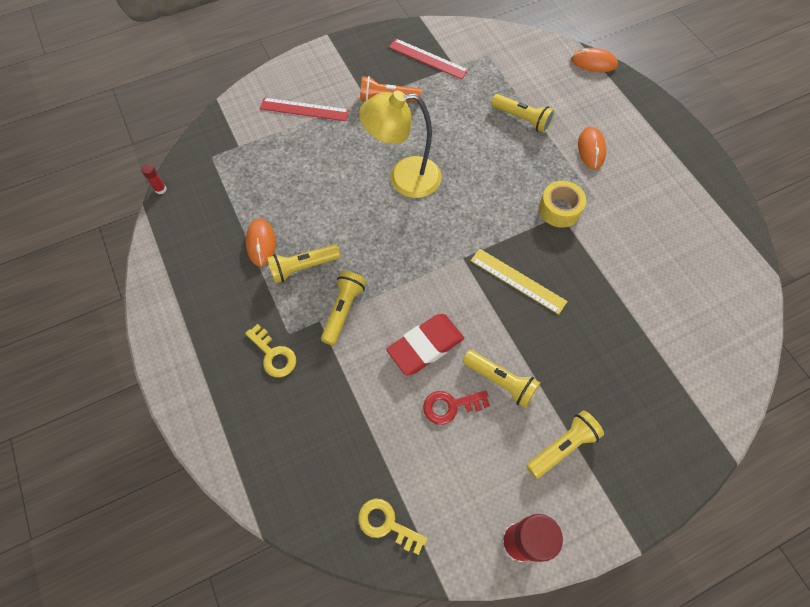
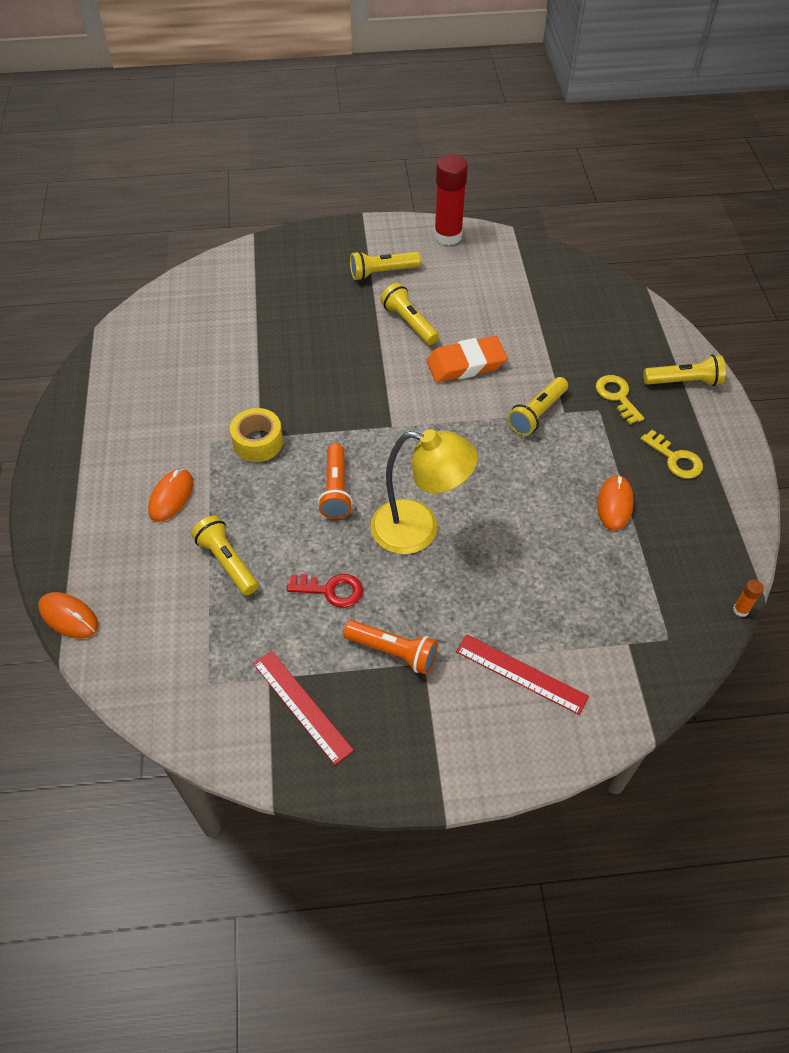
camera: 160 degrees left, 10 degrees down
red glue stick [141,164,167,194] -> orange glue stick [733,580,764,617]
yellow flashlight [267,244,341,283] -> yellow flashlight moved to [643,355,726,386]
yellow key [358,499,428,555] -> yellow key moved to [641,430,703,479]
red eraser [386,314,464,375] -> orange eraser [426,336,507,383]
red key [423,390,490,425] -> red key moved to [287,574,363,608]
yellow ruler [471,249,568,315] -> none
none -> orange flashlight [318,443,353,519]

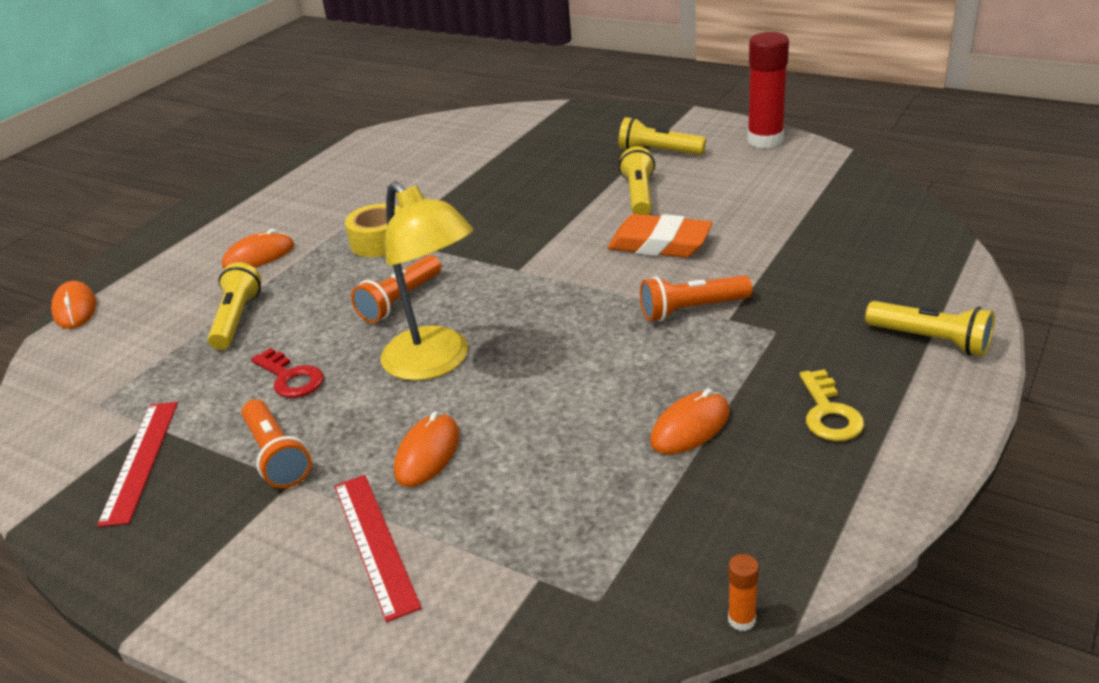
camera: 40 degrees right, 20 degrees down
yellow flashlight [507,377,568,436] -> orange flashlight [640,275,752,321]
yellow key [596,375,644,424] -> none
none -> orange mouse [394,411,459,487]

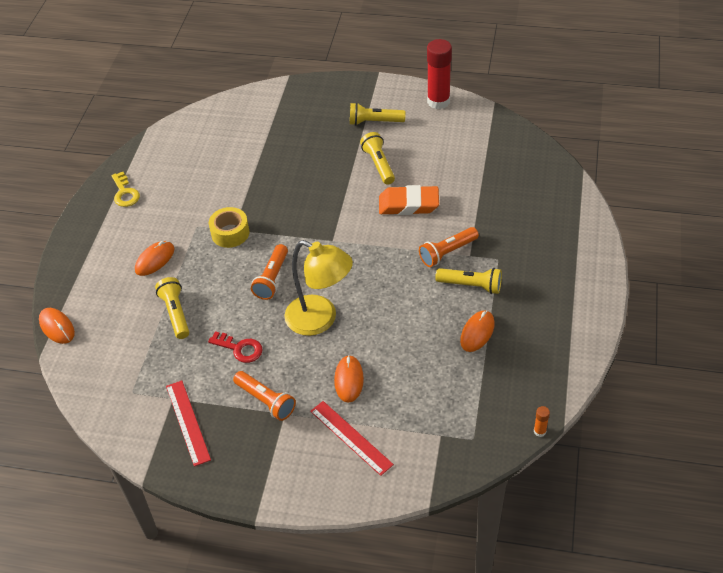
camera: 20 degrees left, 15 degrees up
yellow key [799,370,864,441] -> yellow key moved to [112,172,140,207]
yellow flashlight [865,301,995,356] -> yellow flashlight moved to [435,268,502,294]

